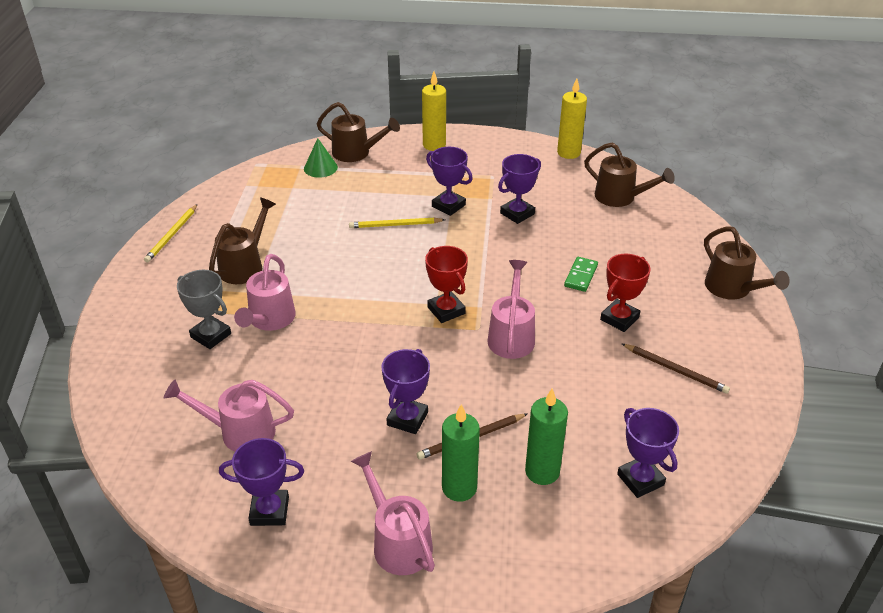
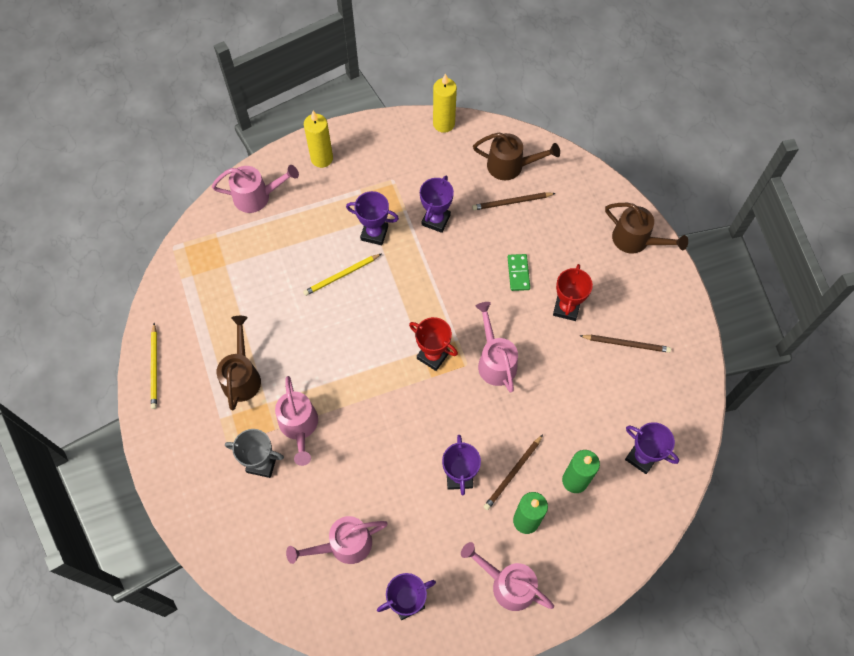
camera: 25 degrees left, 25 degrees up
green cone [304,138,338,178] -> none
brown watering can [317,102,400,162] -> pink watering can [212,165,299,213]
none -> brown pencil [472,192,556,210]

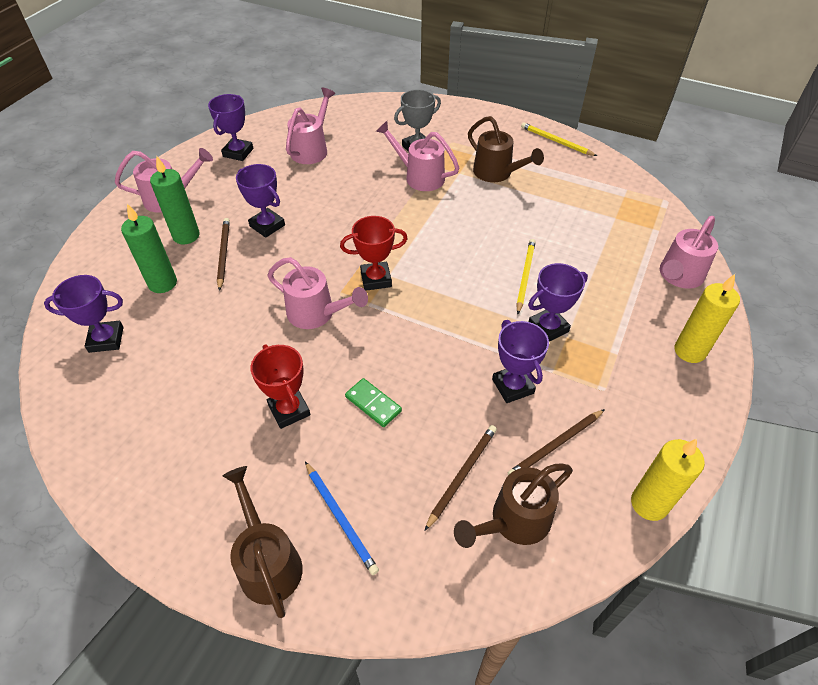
camera: 135 degrees right, 15 degrees down
brown pencil [580,335,671,353] -> brown pencil moved to [508,409,605,475]
brown watering can [605,203,688,254] -> brown watering can turned 75 degrees clockwise [223,466,303,618]
none -> blue pencil [305,461,379,575]

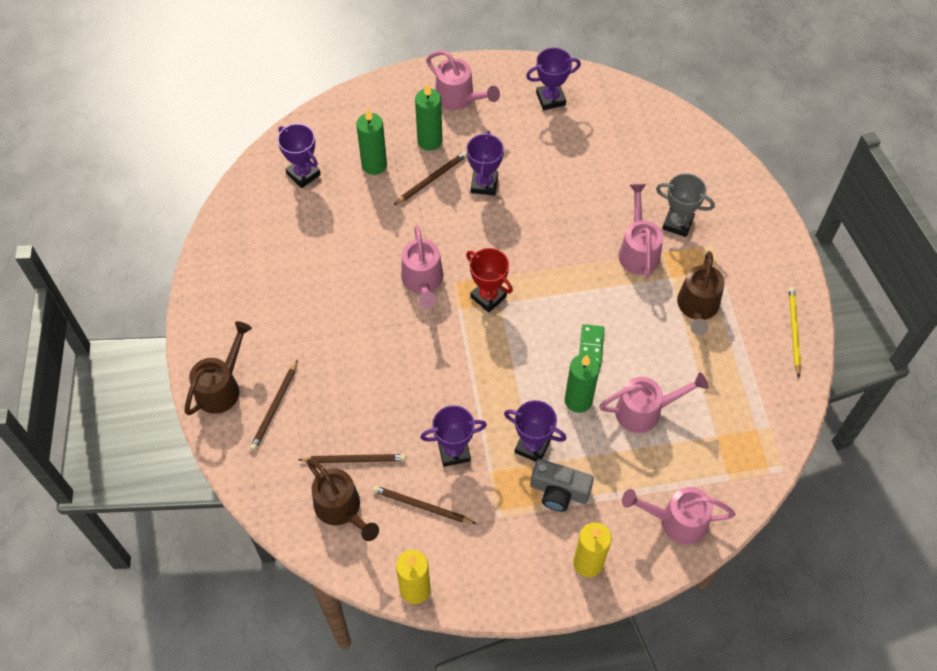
camera: 55 degrees right, 10 degrees up
red trophy [250,344,310,429] -> none
pink watering can [286,88,335,164] -> pink watering can moved to [600,372,708,433]
blue pencil [305,461,379,575] -> brown pencil [250,360,298,451]
green domino [345,378,402,427] -> green domino moved to [579,324,604,368]
brown watering can [454,463,573,548] -> brown watering can turned 150 degrees counterclockwise [306,459,379,541]
purple trophy [492,320,549,403] -> purple trophy turned 45 degrees clockwise [420,405,487,467]
yellow pencil [516,239,536,314] -> green candle [565,354,600,413]
none -> grey camera [531,459,594,511]

